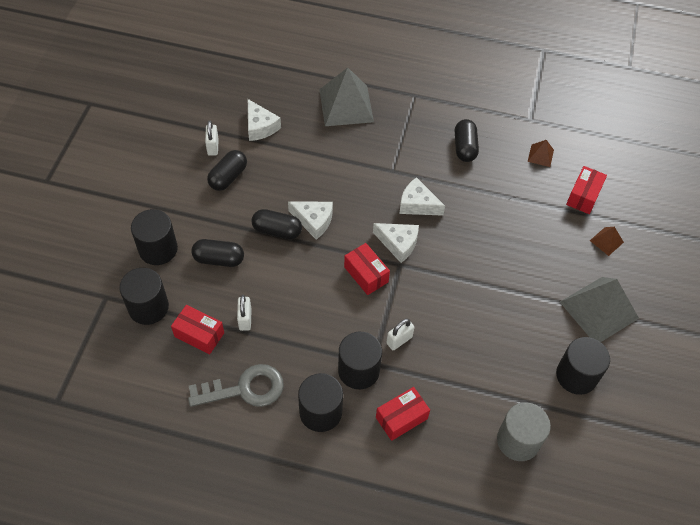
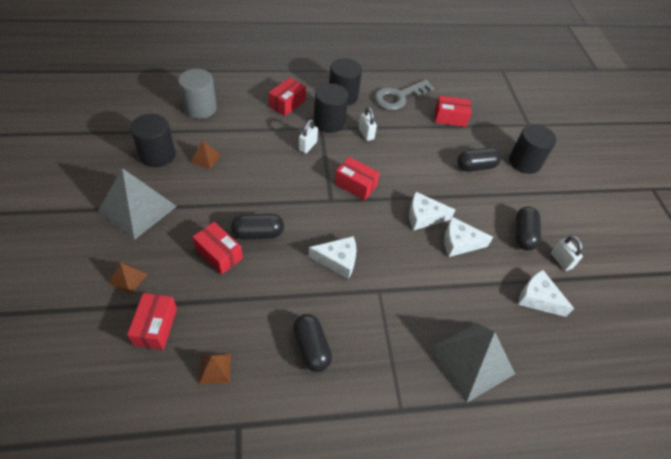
camera: 155 degrees right, 5 degrees down
black cylinder [119,268,169,325] -> none
white padlock [237,295,252,331] -> white padlock moved to [358,107,377,141]
black capsule [251,209,302,240] -> black capsule moved to [231,214,284,240]
white cheese [373,223,419,263] -> white cheese moved to [444,217,493,257]
none -> brown pyramid [190,141,221,169]
none -> red box [192,222,243,274]

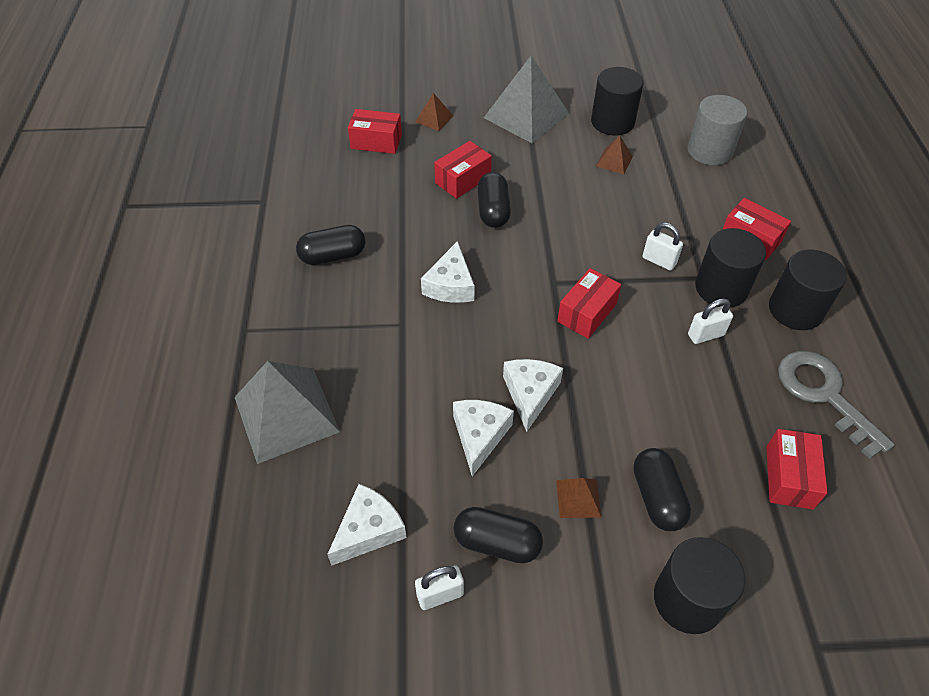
camera: 100 degrees right, 0 degrees up
brown pyramid [199,354,231,384] -> brown pyramid moved to [556,478,601,518]

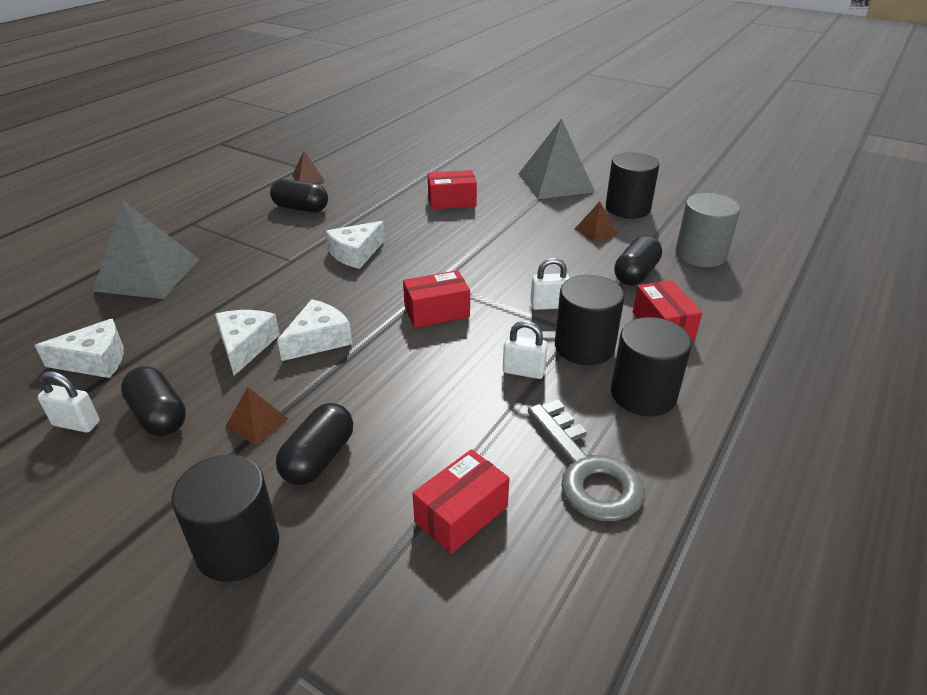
camera: 35 degrees right, 15 degrees down
red box [348,109,402,154] -> none
brown pyramid [416,93,453,131] -> brown pyramid moved to [292,151,324,183]
white cheese [453,400,514,476] -> white cheese turned 45 degrees counterclockwise [215,310,280,376]
black capsule [477,172,511,228] -> black capsule moved to [614,235,662,286]
white padlock [642,223,683,270] -> white padlock turned 75 degrees counterclockwise [530,258,569,310]
grey key [778,351,895,459] -> grey key turned 150 degrees clockwise [528,400,645,521]

